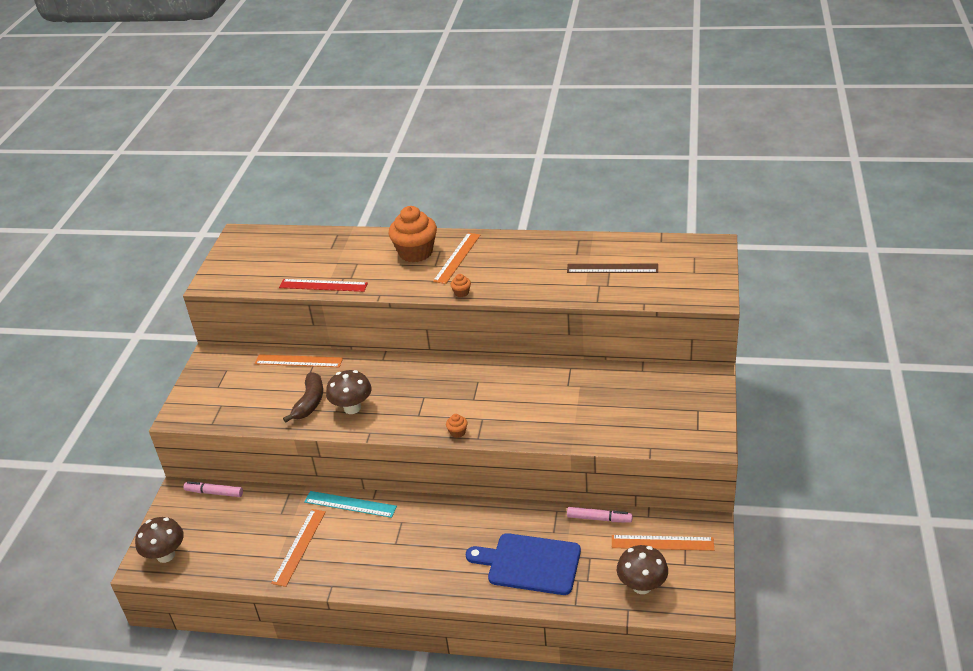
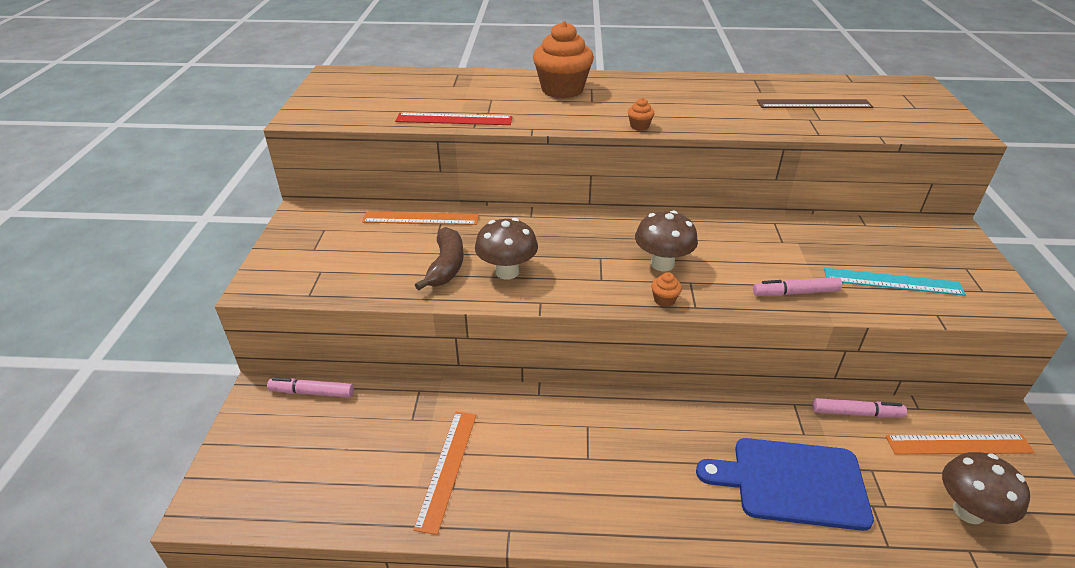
camera: 10 degrees left, 0 degrees up
brown mushroom [135,517,184,563] -> brown mushroom moved to [635,210,698,271]
turquoise ruler [304,491,397,518] -> turquoise ruler moved to [824,268,966,296]
orange ruler [433,233,480,284] -> none
none -> pink marker [753,277,842,296]

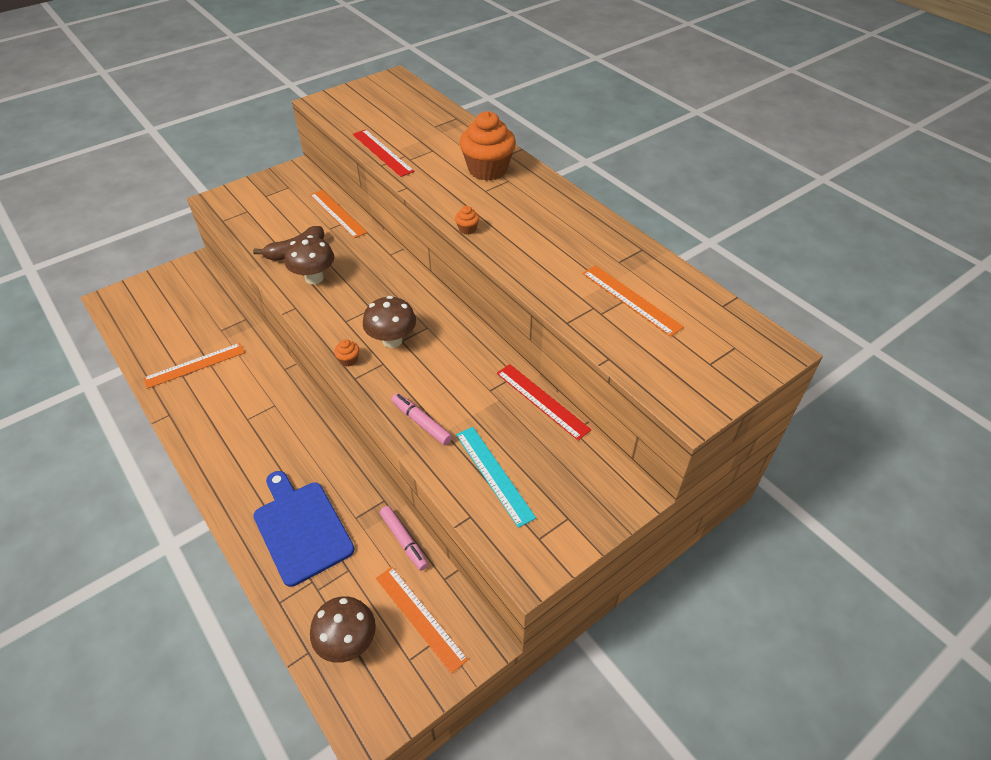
camera: 50 degrees right, 10 degrees up
pink marker [267,377,354,398] -> none
brown ruler [757,99,873,108] -> orange ruler [583,265,684,337]
none -> red ruler [497,364,591,441]

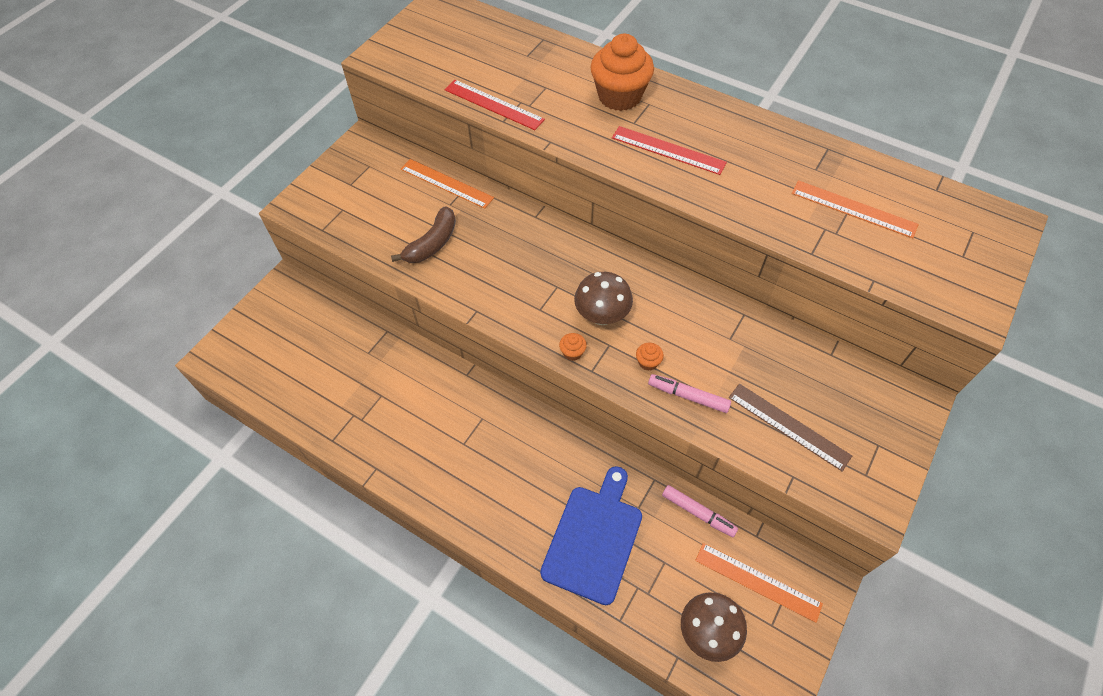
camera: 20 degrees left, 10 degrees up
orange ruler [143,343,245,389] -> none
blue cutting board [253,471,355,587] -> blue cutting board turned 75 degrees clockwise [540,466,642,605]
brown mushroom [285,235,334,284] -> none
orange cupcake [455,206,479,235] -> orange cupcake moved to [636,343,664,371]
turquoise ruler [456,427,536,528] -> brown ruler [729,384,852,471]
red ruler [497,364,591,441] -> red ruler moved to [612,126,727,175]

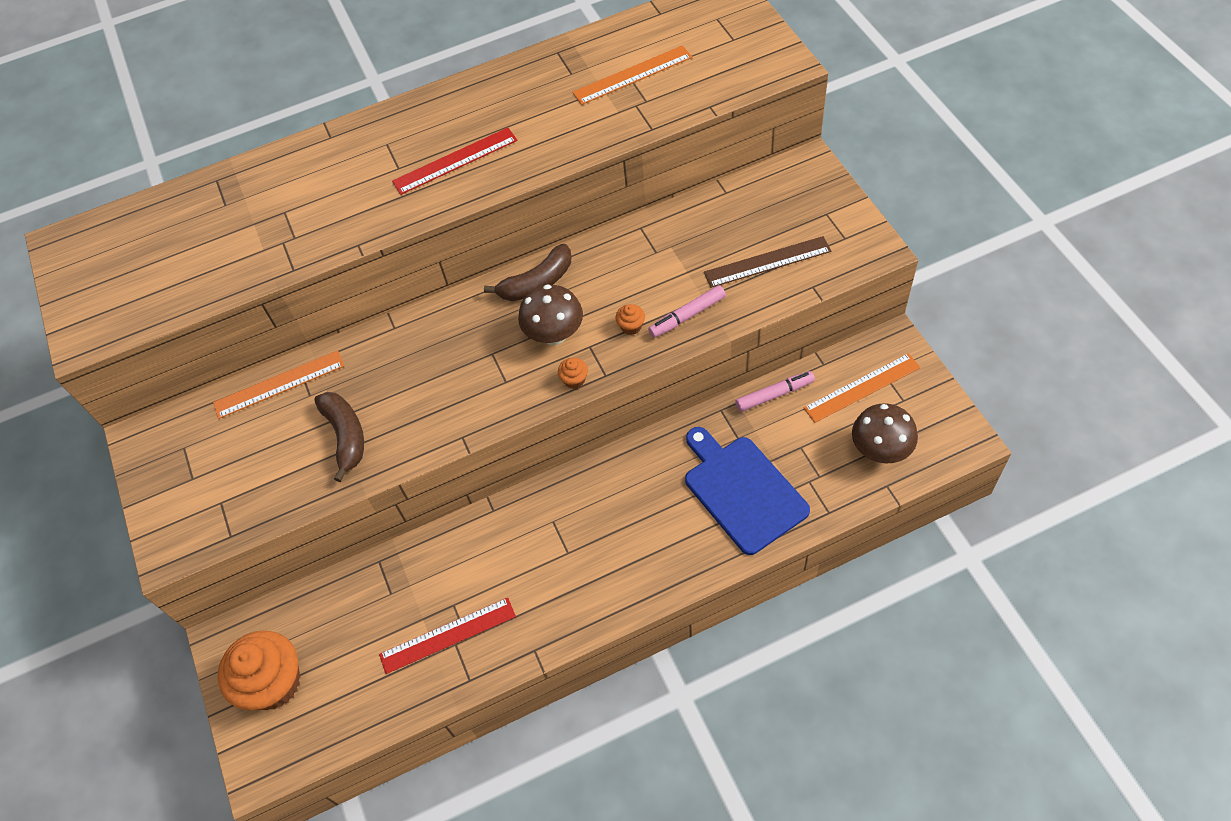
camera: 50 degrees left, 0 degrees up
red ruler [444,80,545,130] -> red ruler moved to [379,598,516,674]
orange cupcake [591,34,654,111] -> orange cupcake moved to [218,631,300,710]
none -> brown banana [484,244,572,301]

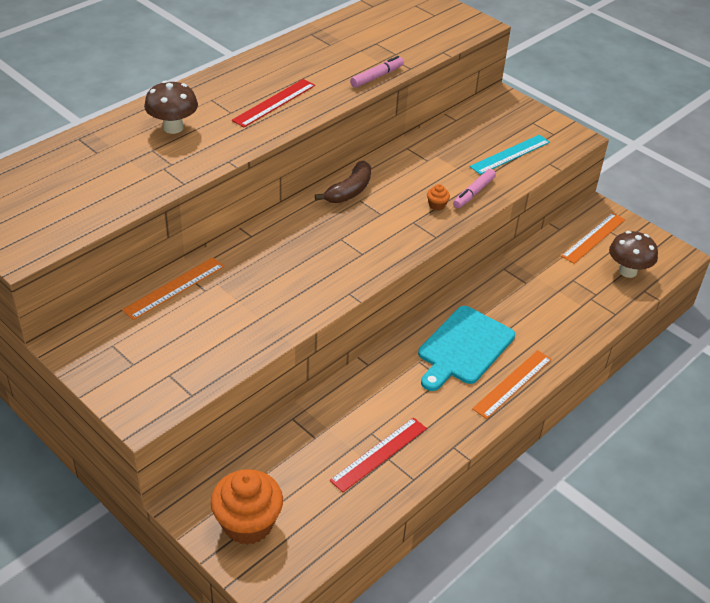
camera: 30 degrees left, 15 degrees down
brown banana [314,392,364,482] -> none
brown mushroom [518,284,583,345] -> brown mushroom moved to [144,80,198,134]
orange cupcake [558,358,588,389] -> none
orange ruler [572,45,692,105] -> orange ruler moved to [472,350,552,419]
blue cutting board [685,427,810,555] -> none
brown ruler [704,236,831,288] -> turquoise ruler [470,135,550,175]
pink marker [735,371,815,412] -> pink marker moved to [350,56,404,88]
none -> turquoise cutting board [418,306,515,391]

